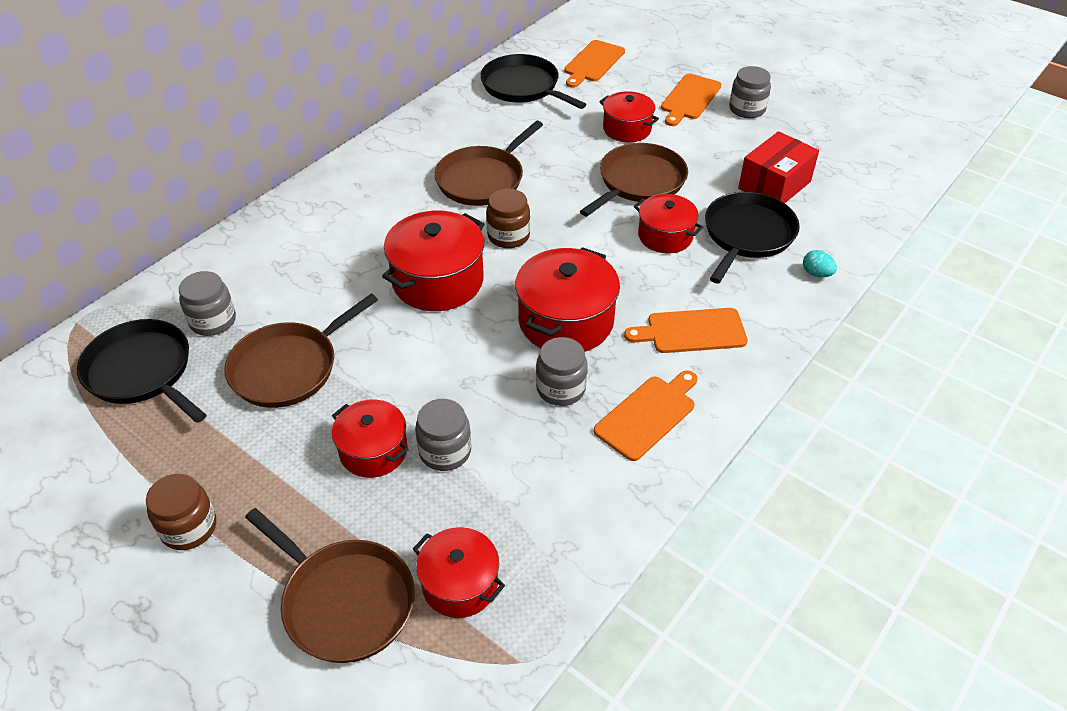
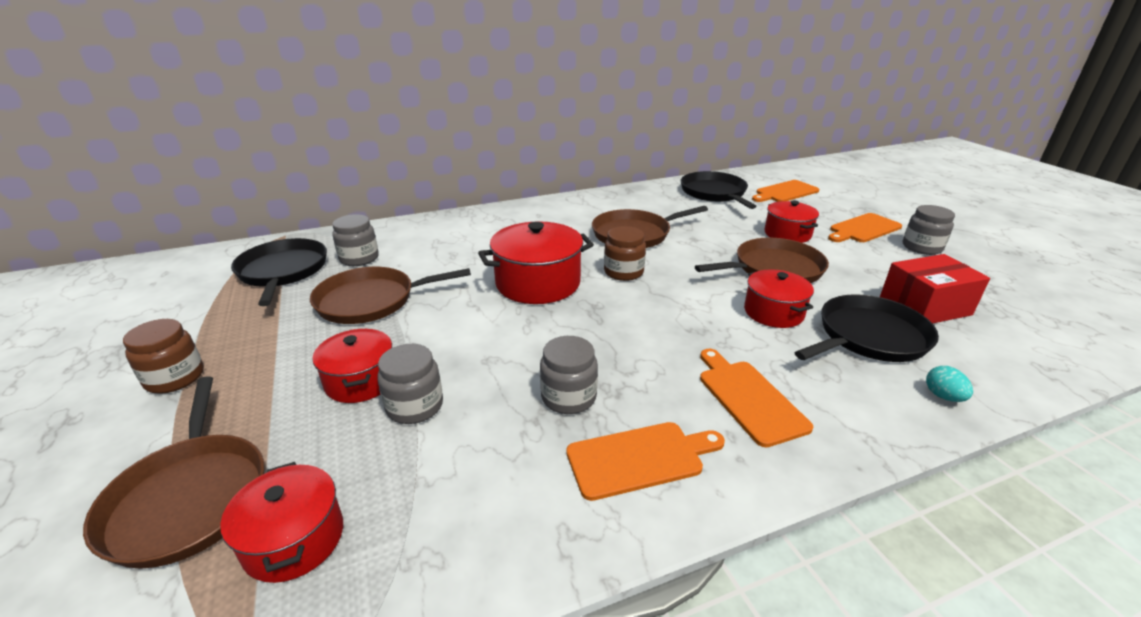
camera: 30 degrees right, 15 degrees down
red pot [515,247,620,352] -> none
orange cutting board [624,308,748,353] -> orange cutting board turned 45 degrees clockwise [700,349,813,447]

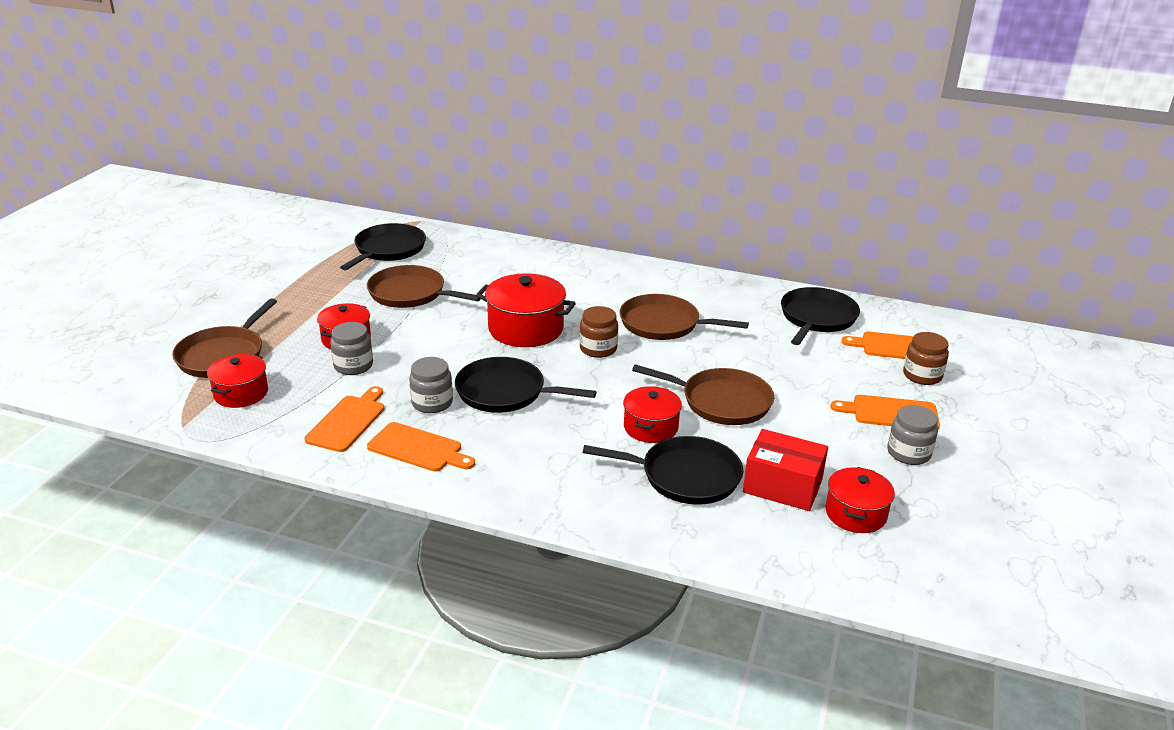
camera: 40 degrees right, 0 degrees up
brown jar [123,319,204,394] -> brown jar moved to [903,332,949,385]
grey jar [332,214,379,266] -> none
orange cutting board [700,349,813,447] -> orange cutting board moved to [304,386,384,452]
red pot [764,201,819,243] -> red pot moved to [825,467,895,533]
turquoise egg [926,366,973,402] -> none
none -> black pan [455,357,597,413]

